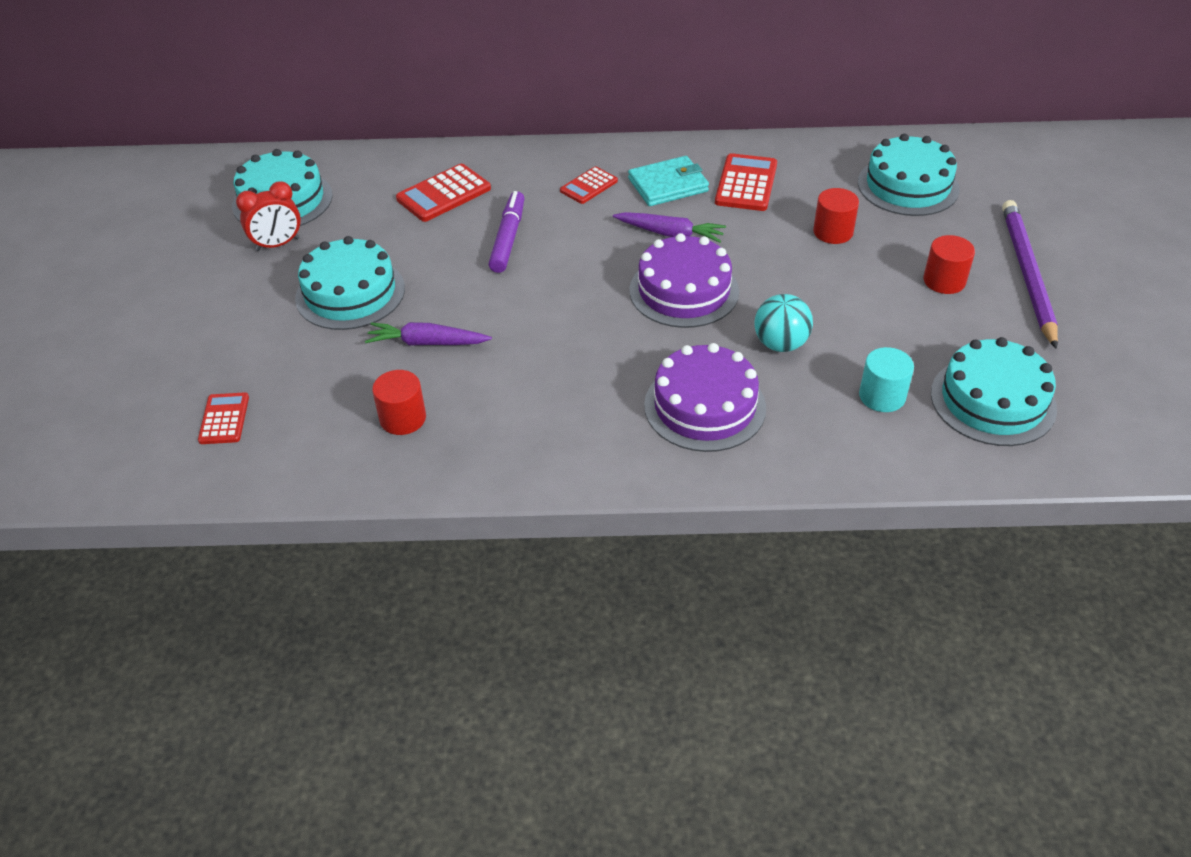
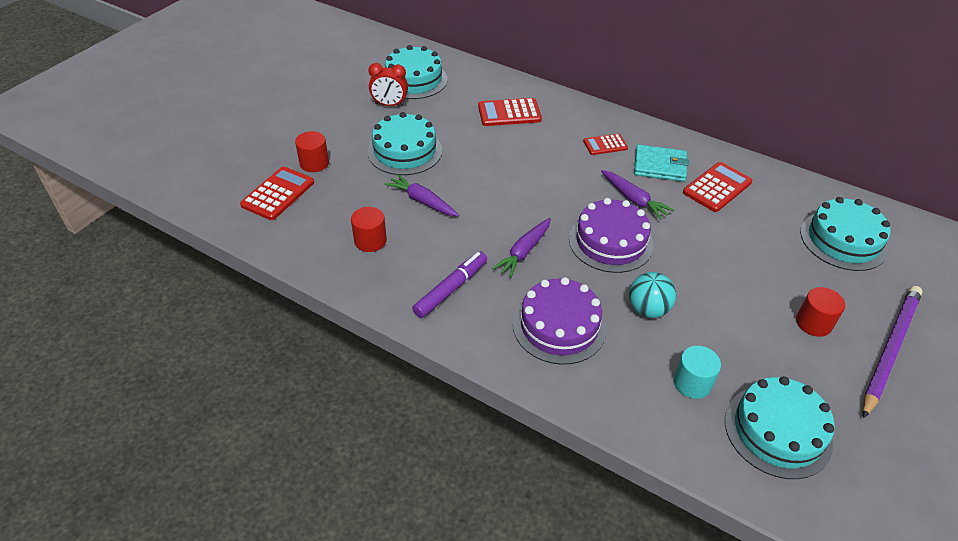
camera: 30 degrees right, 0 degrees up
red calculator [198,392,249,444] -> red calculator [240,166,314,220], size x1.57
purple marker [488,191,524,273] -> purple marker moved to [412,252,487,318]
red cylinder [813,188,859,244] -> red cylinder moved to [295,131,329,172]
none -> purple carrot [492,218,551,278]

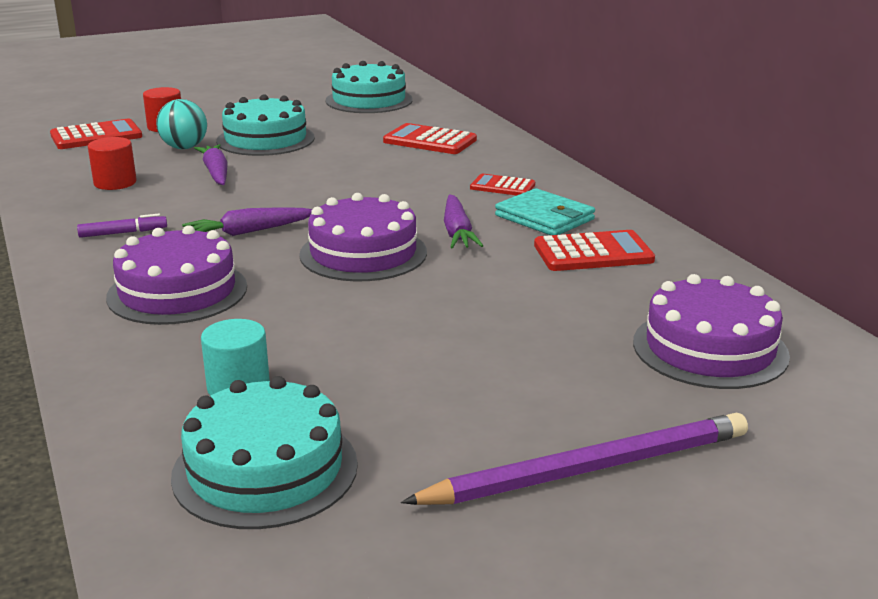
camera: 35 degrees right, 20 degrees down
red clock [368,63,408,106] -> none
purple marker [412,252,487,318] -> purple marker [77,214,167,238], size x0.64
turquoise ball [629,272,676,318] -> turquoise ball moved to [156,99,207,149]
red cylinder [796,287,845,337] -> none
turquoise cake [800,197,890,271] -> purple cake [633,274,790,389]

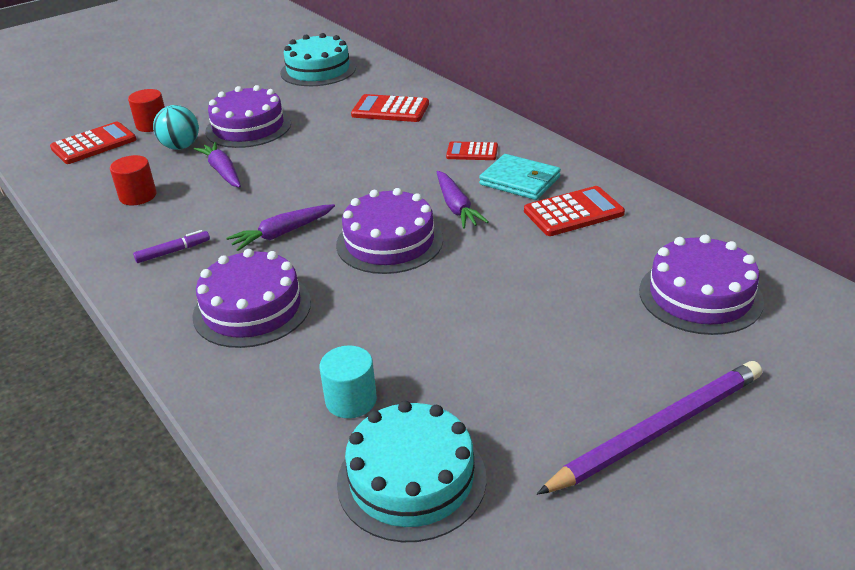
camera: 10 degrees left, 10 degrees up
turquoise cake [216,94,315,156] -> purple cake [205,85,291,148]

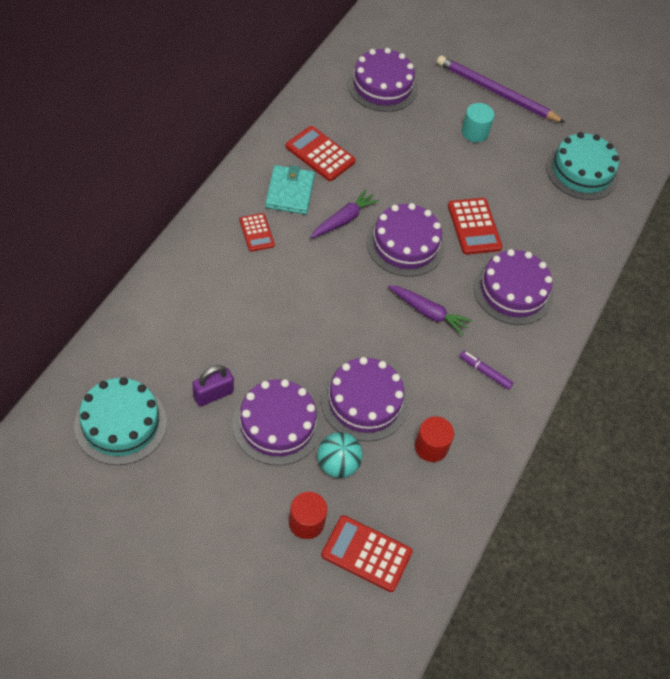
camera: 125 degrees left, 20 degrees up
purple carrot [194,142,241,188] -> purple cake [321,357,408,442]
turquoise cylinder [320,345,377,418] -> turquoise cylinder moved to [461,103,494,142]
red calculator [351,94,429,122] -> red calculator moved to [448,198,503,255]
none -> purple padlock [193,365,234,407]

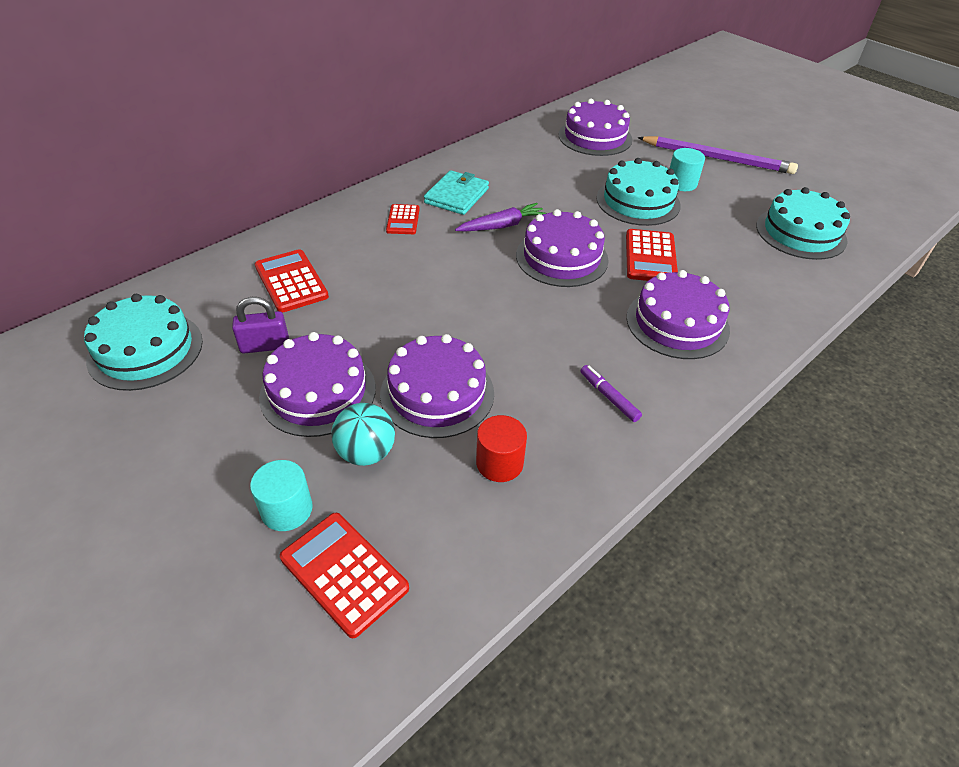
camera: 25 degrees right, 10 degrees down
red calculator [286,126,356,181] -> red calculator moved to [255,249,329,313]
red cylinder [289,492,327,539] -> turquoise cylinder [250,460,313,531]
purple carrot [388,285,472,336] -> none
purple pencil [437,55,565,123] -> purple pencil turned 150 degrees clockwise [638,136,798,174]
none -> turquoise cake [596,158,681,226]

